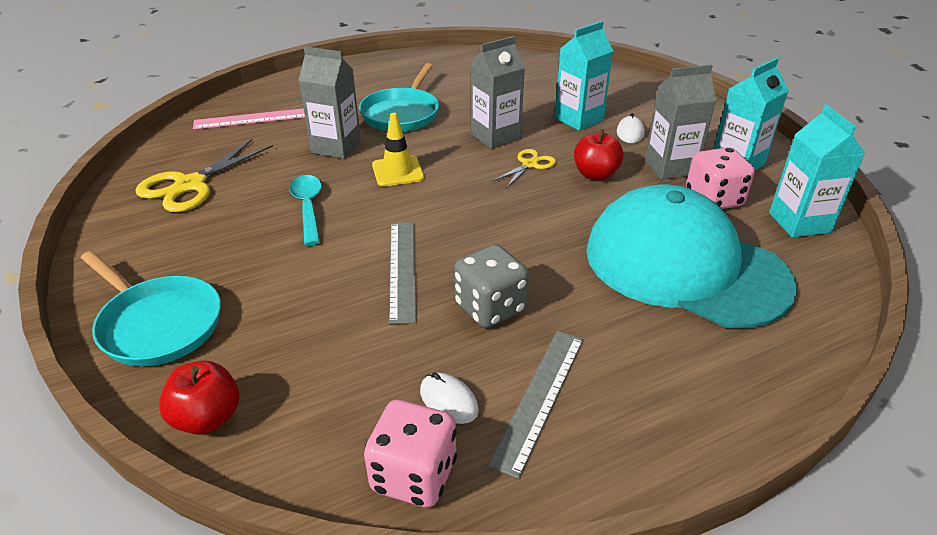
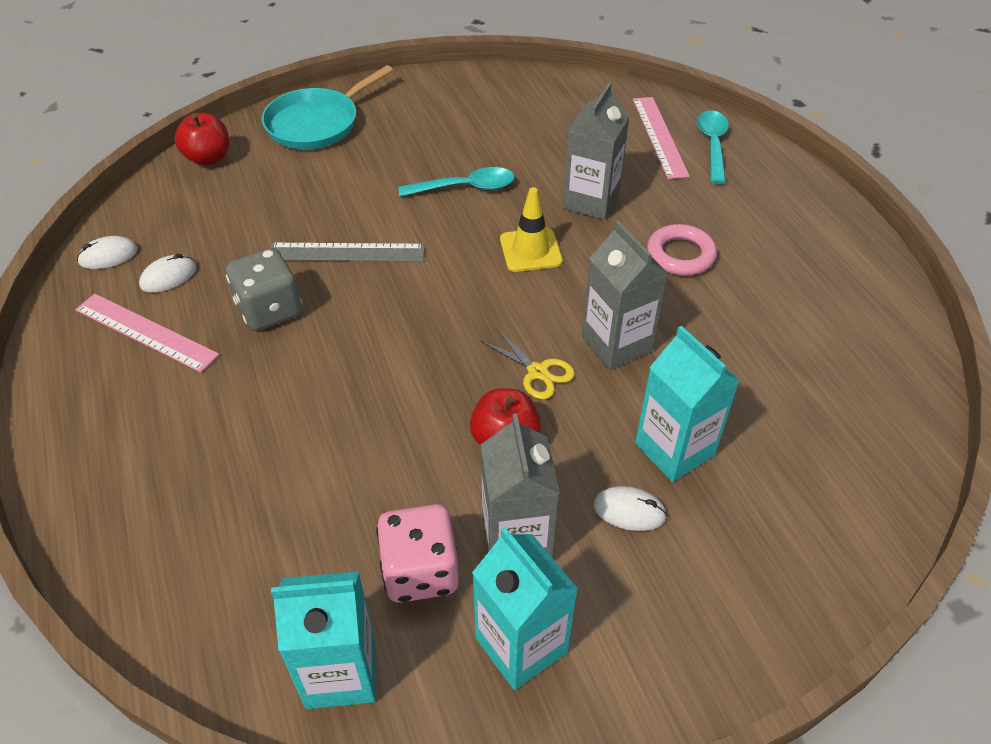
camera: 95 degrees right, 10 degrees up
yellow scissors [135,138,273,212] -> none
turquoise pan [359,63,439,132] -> pink ring [647,224,717,276]
pink dice [364,400,457,508] -> white mouse [77,236,138,269]
grey ruler [488,331,584,479] -> pink ruler [75,294,219,373]
turquoise cap [586,184,797,328] -> none
none -> turquoise spoon [697,110,729,184]

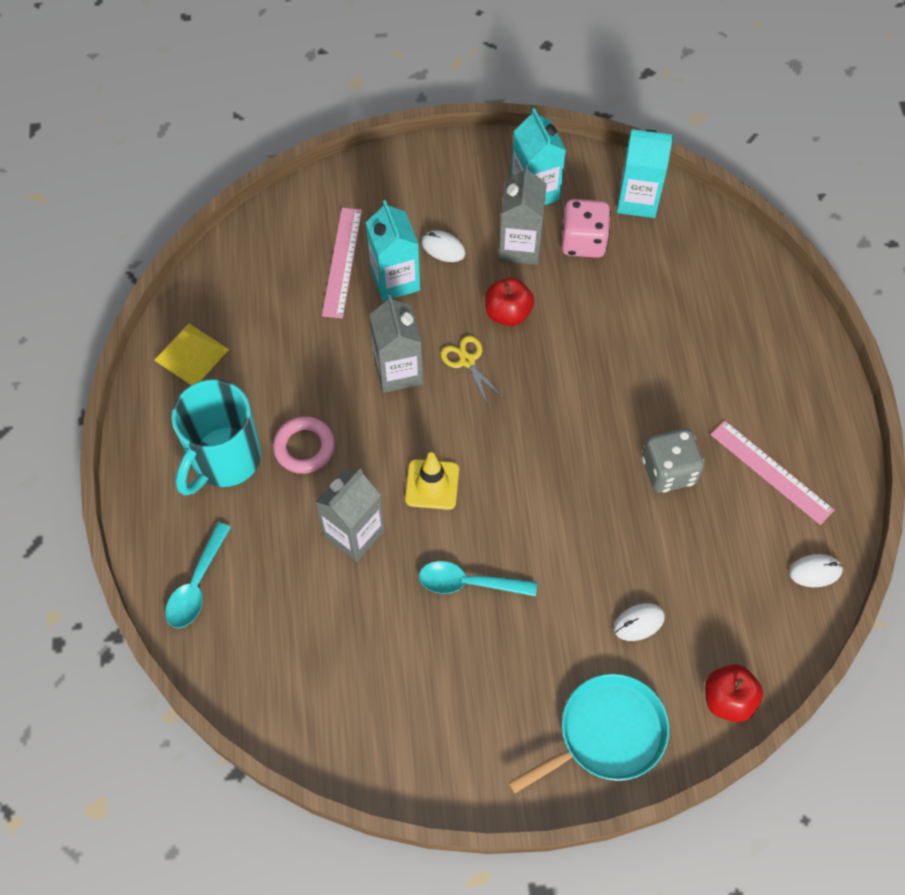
camera: 165 degrees left, 15 degrees up
white mouse [139,254,196,293] -> white mouse moved to [614,603,665,641]
grey ruler [270,243,425,262] -> none
pink ruler [633,97,690,179] -> pink ruler moved to [322,208,362,318]
none -> yellow pyramid [154,323,229,385]
none -> turquoise mug [171,379,261,496]

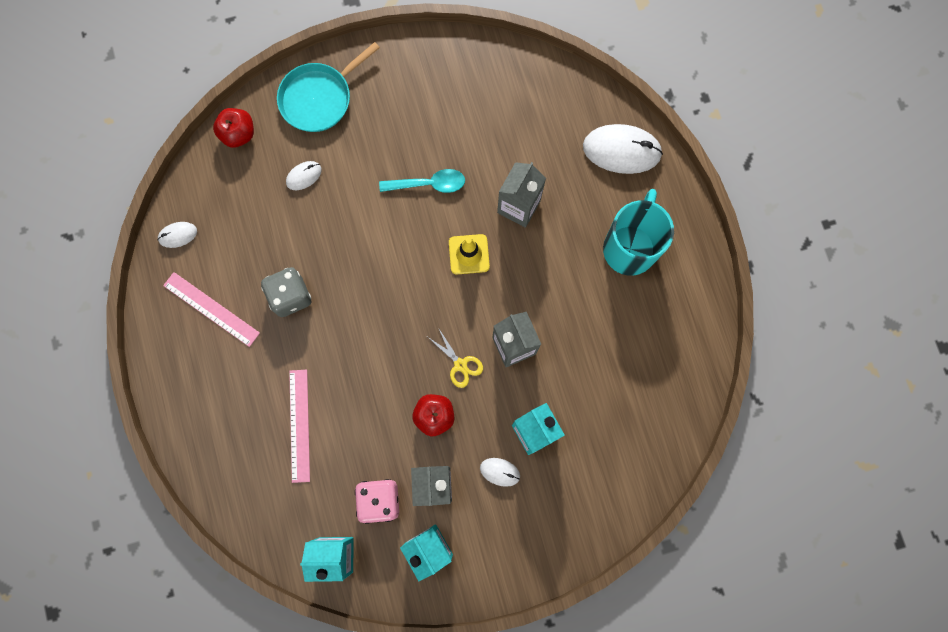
camera: 170 degrees right, 15 degrees up
yellow pyramid [154,323,229,385] -> none
turquoise spoon [165,522,231,628] -> white mouse [583,124,663,174]
pink ring [273,416,335,474] -> none
pink ruler [322,208,362,318] -> pink ruler moved to [289,370,310,483]

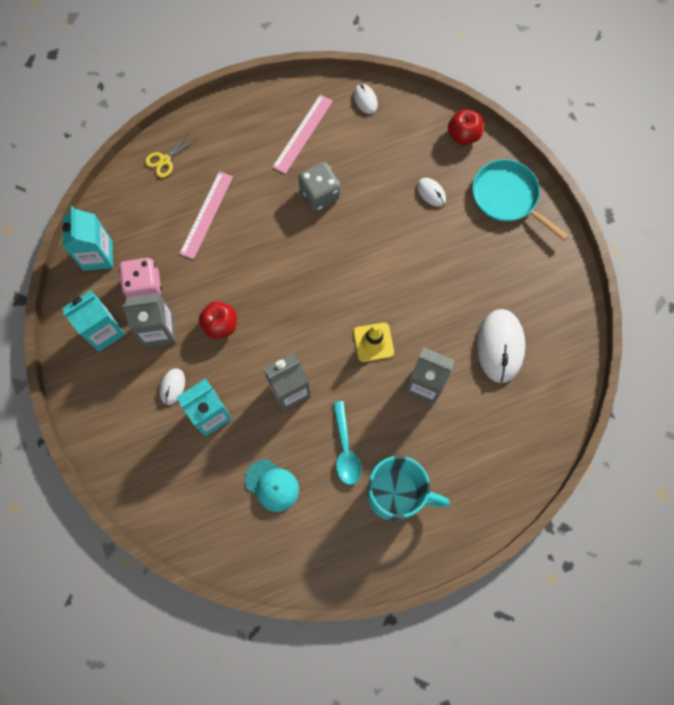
camera: 85 degrees right, 5 degrees down
pink ruler [289,370,310,483] -> pink ruler turned 60 degrees counterclockwise [179,171,233,259]
turquoise spoon [379,169,465,193] -> turquoise spoon moved to [333,401,361,485]
yellow scissors [428,329,483,388] -> yellow scissors moved to [145,132,196,178]
white mouse [583,124,663,174] -> white mouse moved to [477,309,525,383]
none -> turquoise cap [245,459,299,512]

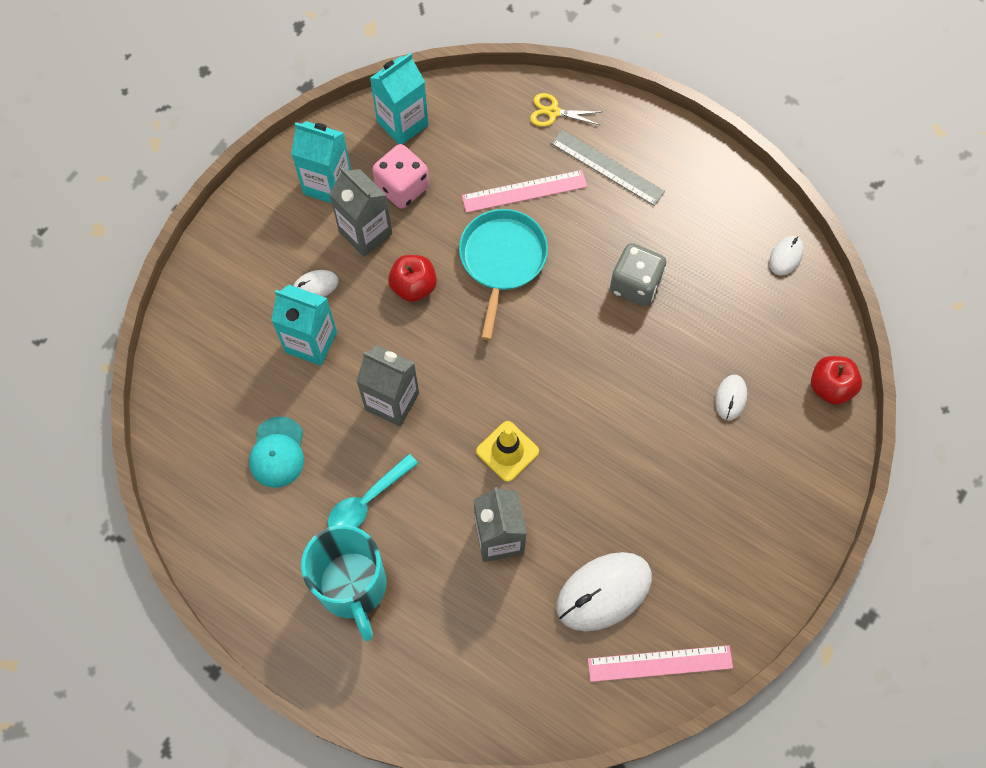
camera: 55 degrees right, 5 degrees down
pink ruler [273,95,333,174] -> pink ruler moved to [588,645,733,682]
turquoise pan [472,159,569,241] -> turquoise pan moved to [459,209,548,340]
none -> grey ruler [551,130,665,206]

